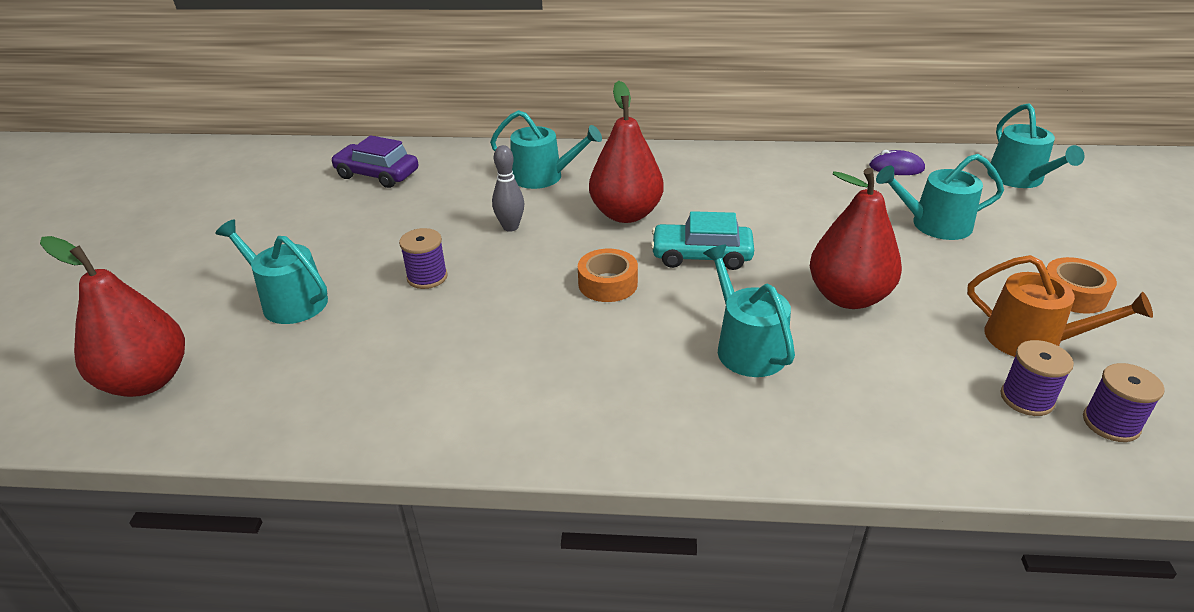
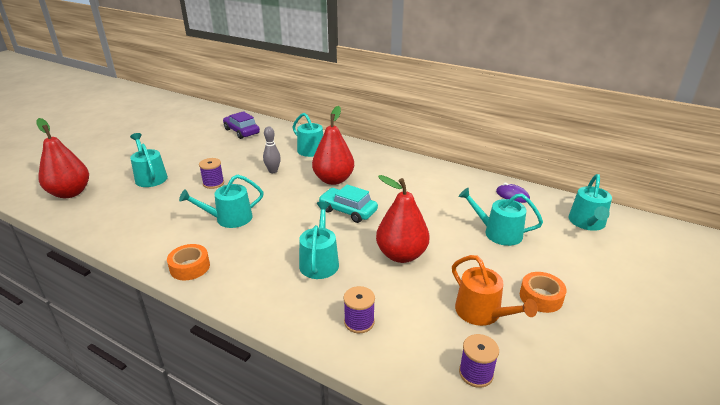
camera: 25 degrees right, 5 degrees down
orange tape [578,249,638,302] -> orange tape moved to [167,244,210,281]
purple spool [1001,340,1074,416] -> purple spool moved to [344,286,375,333]
none -> turquoise watering can [179,174,264,228]

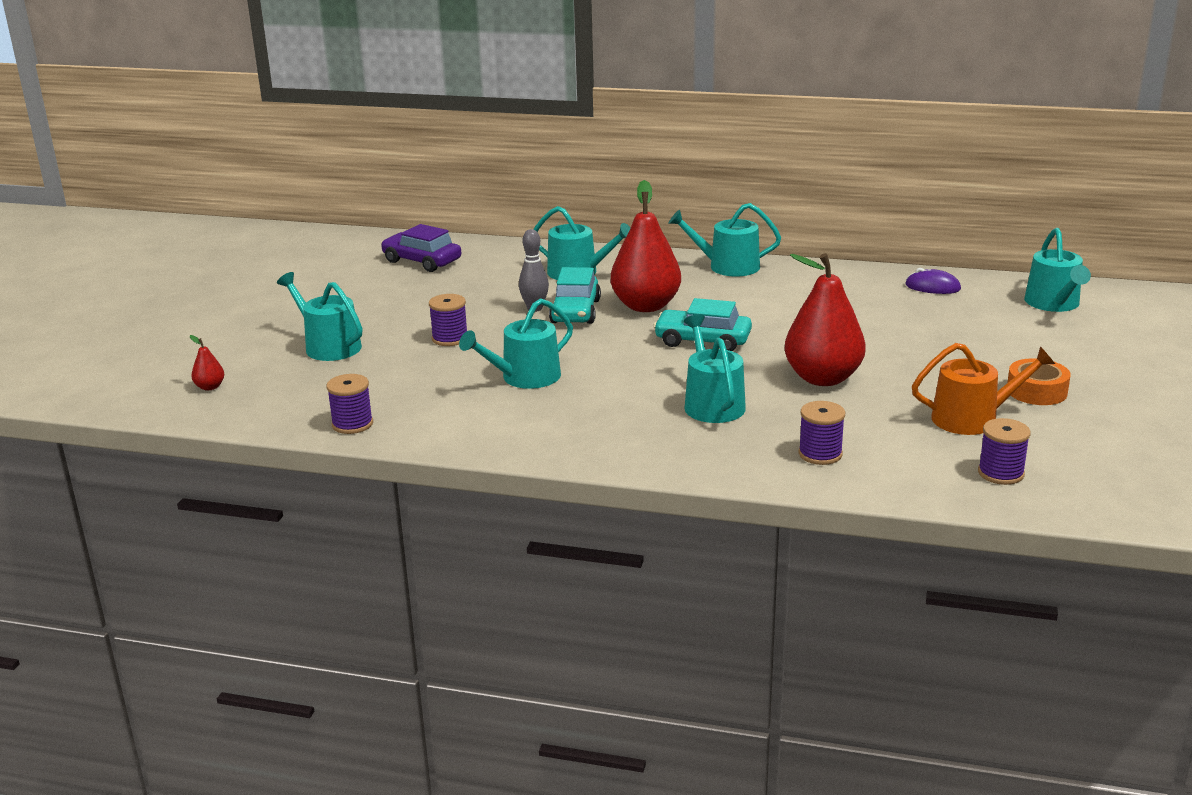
camera: 15 degrees left, 5 degrees down
red pear [36,118,89,198] -> red pear [190,335,224,390], size x0.41
orange tape [167,244,210,281] -> none
orange watering can [452,255,538,326] -> orange watering can turned 45 degrees counterclockwise [912,343,1055,435]
turquoise watering can [458,188,543,246] -> turquoise watering can moved to [668,203,781,277]
none -> purple spool [327,374,373,434]
none -> turquoise car [549,267,601,324]

